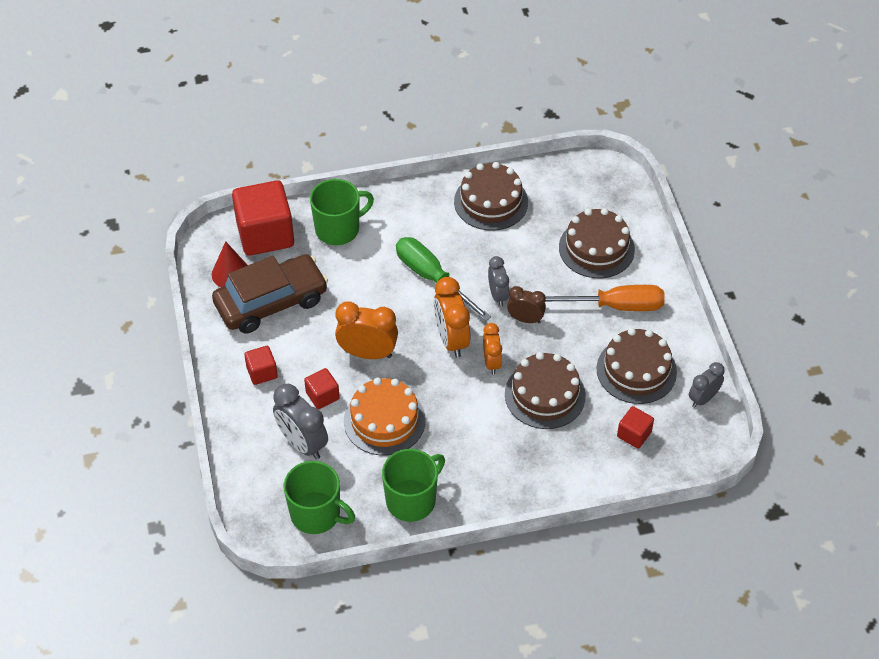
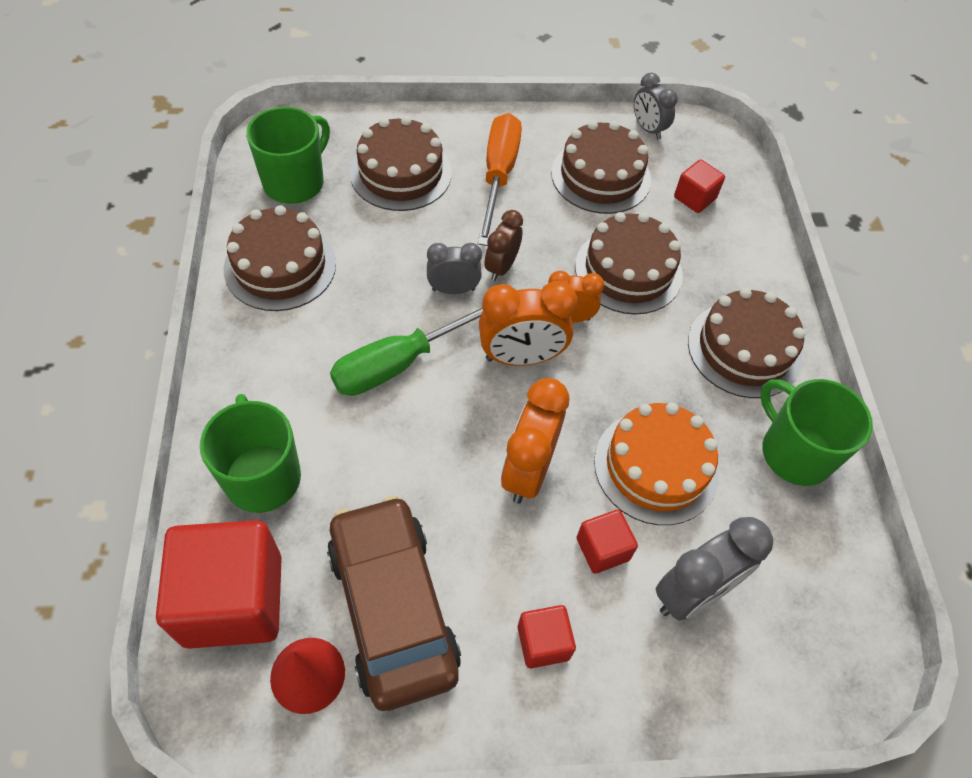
camera: 85 degrees left, 5 degrees up
green mug [284,461,355,534] -> green mug moved to [246,107,330,204]
none -> brown cake [688,288,805,398]

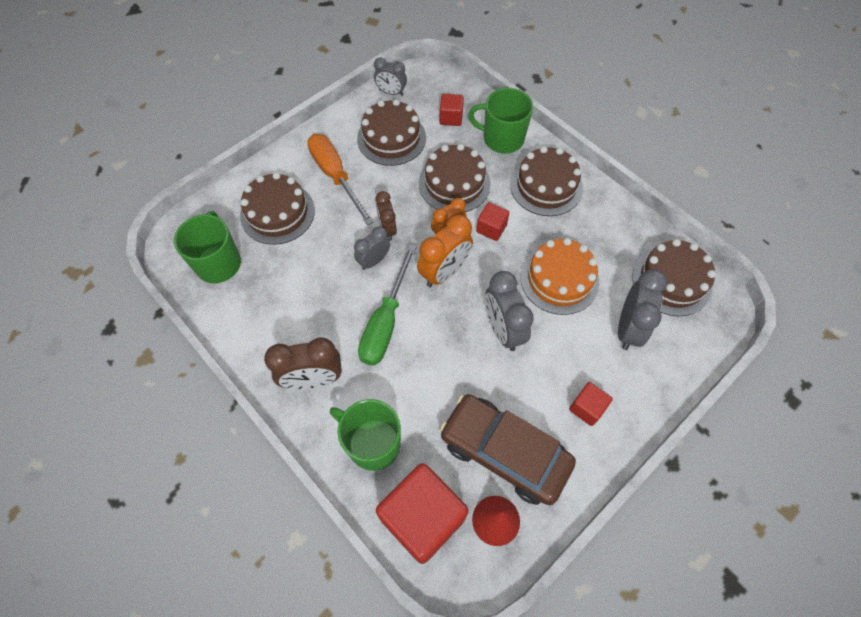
camera: 35 degrees left, 5 degrees up
brown cake [224,205,336,311] -> brown cake moved to [632,239,716,316]
orange clock [501,378,569,504] -> grey clock [485,271,534,351]
red cube [576,509,638,574] -> red cube moved to [476,202,510,241]
green mug [760,379,873,486] -> green mug moved to [468,88,533,154]
none -> brown clock [264,337,342,390]

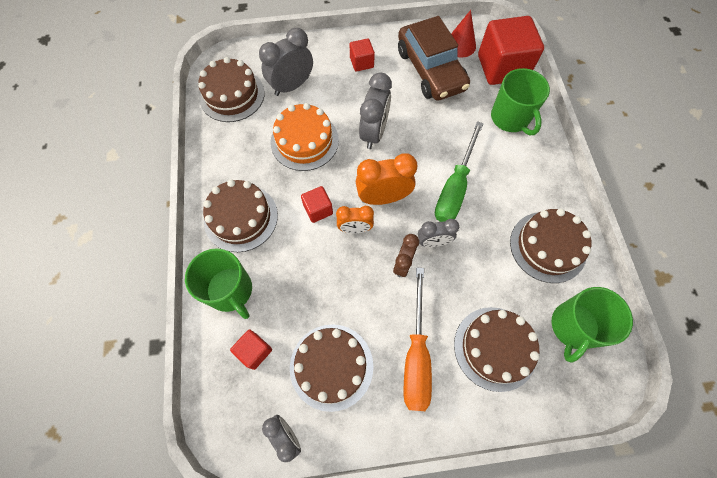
camera: 145 degrees left, 5 degrees up
brown clock [264,337,342,390] -> none
green screwdriver [358,244,417,365] -> green screwdriver turned 150 degrees clockwise [435,121,484,222]
brown cake [419,144,491,212] -> brown cake moved to [510,209,591,283]

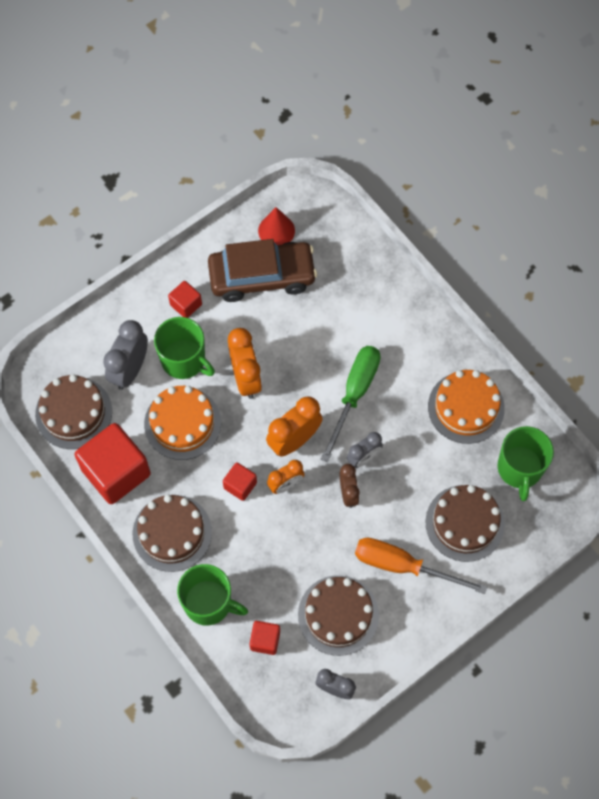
camera: 30 degrees left, 0 degrees up
grey clock [359,72,392,149] -> orange clock [228,328,262,399]
brown car [398,16,470,101] -> brown car turned 45 degrees counterclockwise [208,239,317,302]
orange screwdriver [404,267,432,411] -> orange screwdriver turned 135 degrees clockwise [355,538,487,594]
green screwdriver [435,121,484,222] -> green screwdriver turned 150 degrees counterclockwise [321,346,381,462]
red cube [478,16,544,85] -> red cube moved to [75,423,151,504]
green mug [491,68,550,135] -> green mug moved to [154,317,215,379]
brown cake [510,209,591,283] -> orange cake [428,370,505,444]

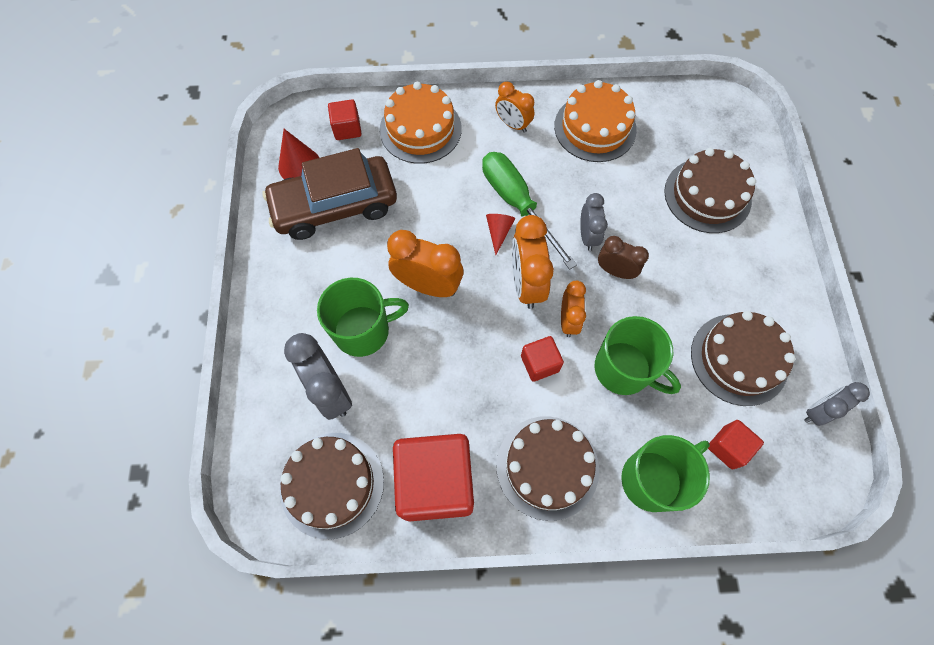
camera: 55 degrees left, 0 degrees up
orange cake [144,386,221,460] -> orange cake moved to [380,82,462,164]
red cube [168,281,202,318] -> red cube moved to [328,99,362,140]
brown car [208,239,317,302] -> brown car turned 135 degrees counterclockwise [262,148,397,240]
orange screwdriver [355,538,487,594] -> none
green mug [497,426,554,501] -> green mug moved to [595,316,681,395]
none -> red cone [486,214,515,255]
none -> orange clock [495,82,534,133]

